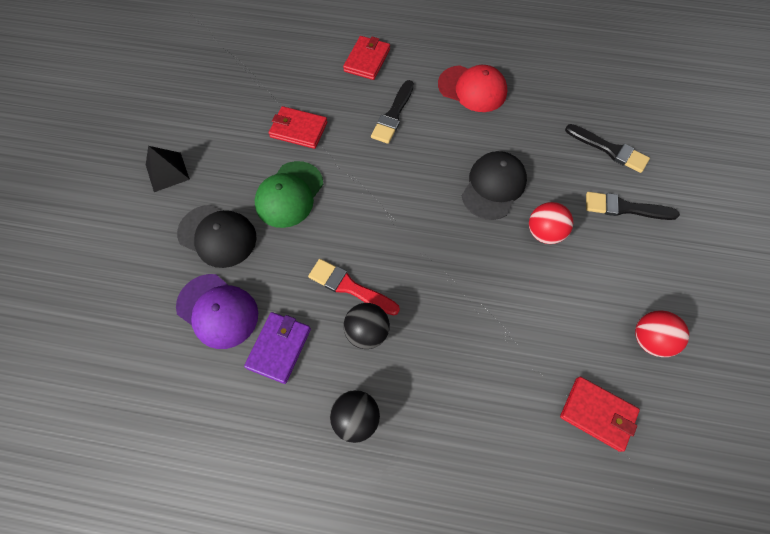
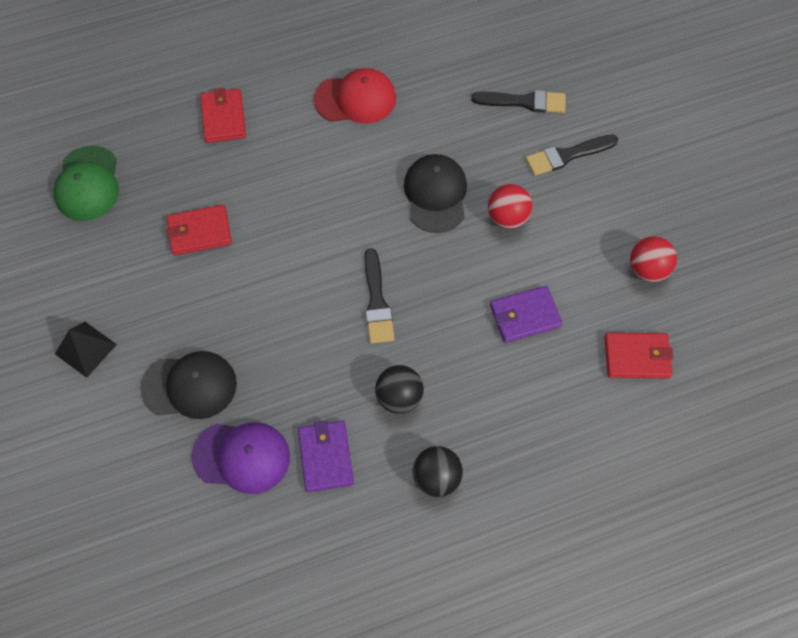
camera: 30 degrees left, 0 degrees up
green cap [254,161,323,228] -> green cap moved to [53,145,119,221]
red brush [308,259,400,315] -> none
black brush [371,80,414,144] -> black brush moved to [364,248,395,344]
none -> purple wallet [490,286,563,343]

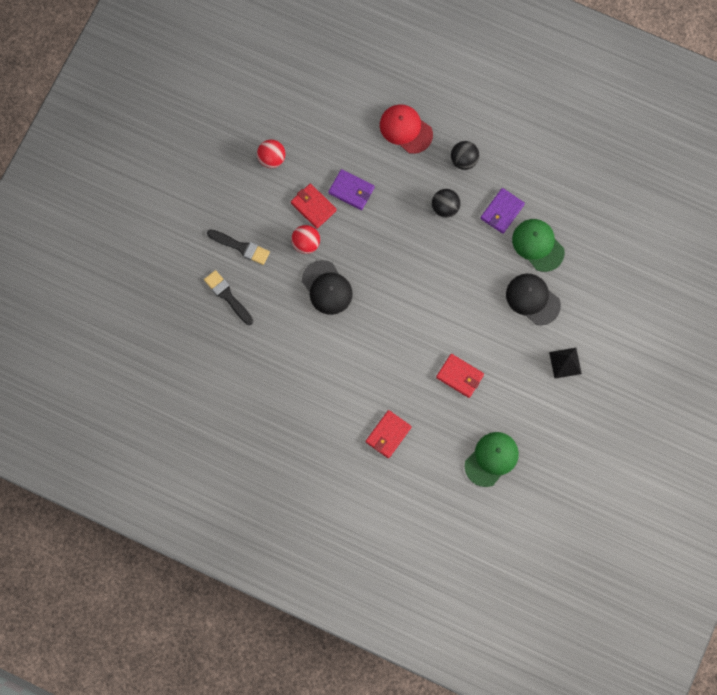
camera: 135 degrees left, 10 degrees up
purple cap [191,422,290,494] -> green cap [512,219,565,272]
red cap [314,68,396,124] -> red cap moved to [380,104,433,154]
black brush [364,248,395,344] -> none
black cap [404,154,467,233] -> black cap turned 75 degrees counterclockwise [302,260,353,315]
red wallet [604,333,673,378] -> red wallet moved to [291,184,337,229]

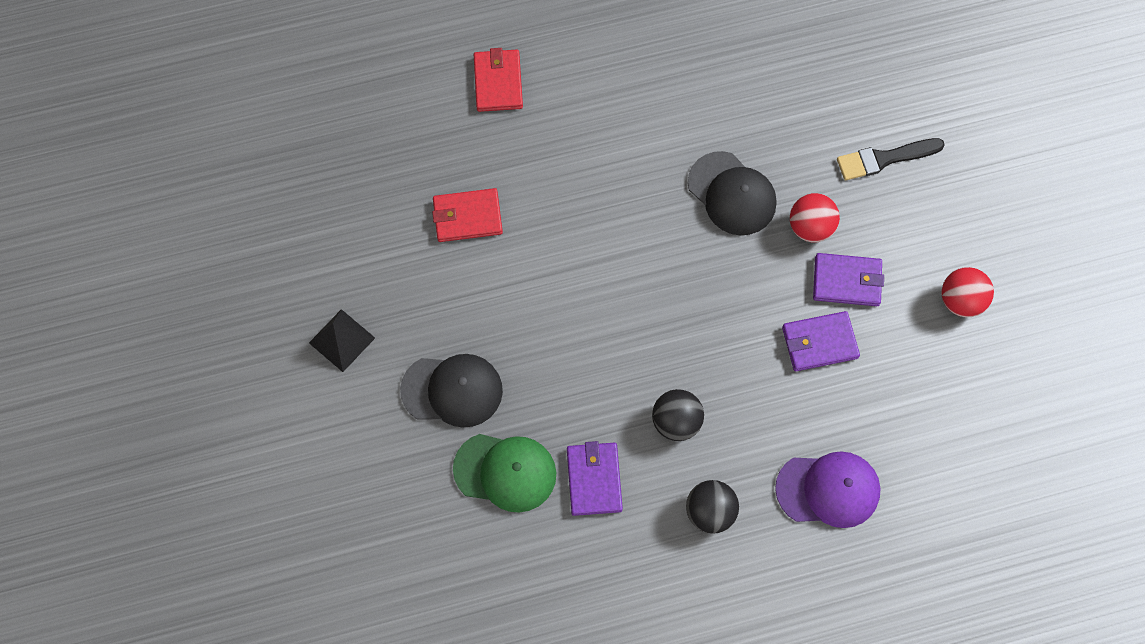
camera: 140 degrees right, 5 degrees down
black brush [204,270,253,325] -> none
red wallet [291,184,337,229] -> purple wallet [813,253,884,306]
black cap [302,260,353,315] -> black cap turned 150 degrees counterclockwise [688,151,776,235]
red cap [380,104,433,154] -> purple cap [775,451,880,528]
green cap [464,432,519,487] -> none

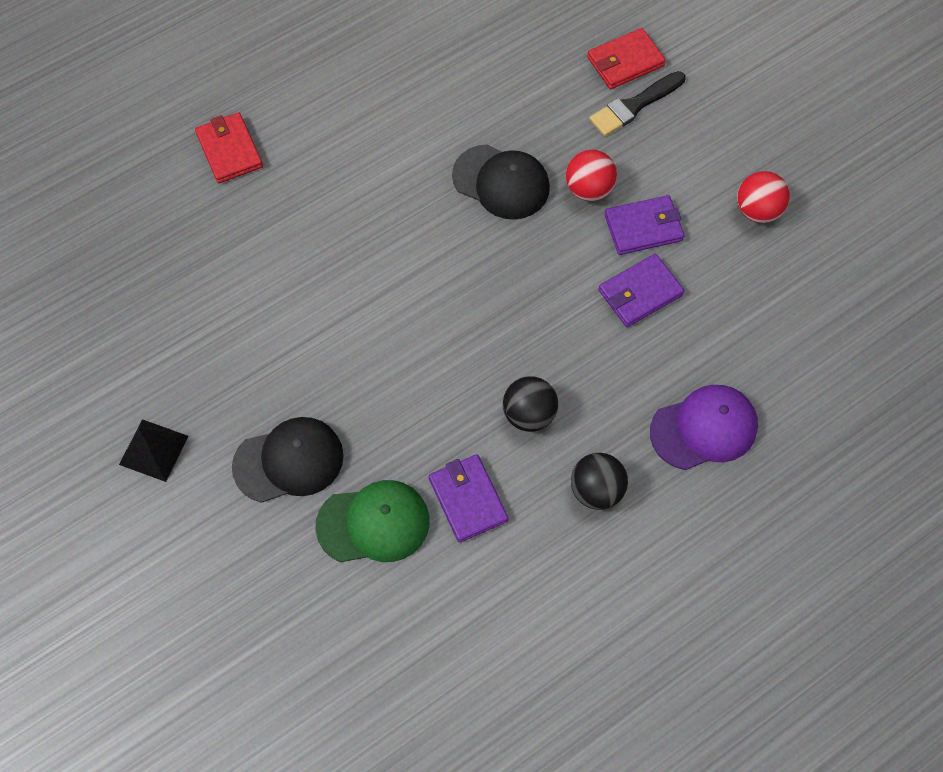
camera: 20 degrees left, 5 degrees down
red wallet [432,188,503,242] -> red wallet moved to [587,28,666,89]

